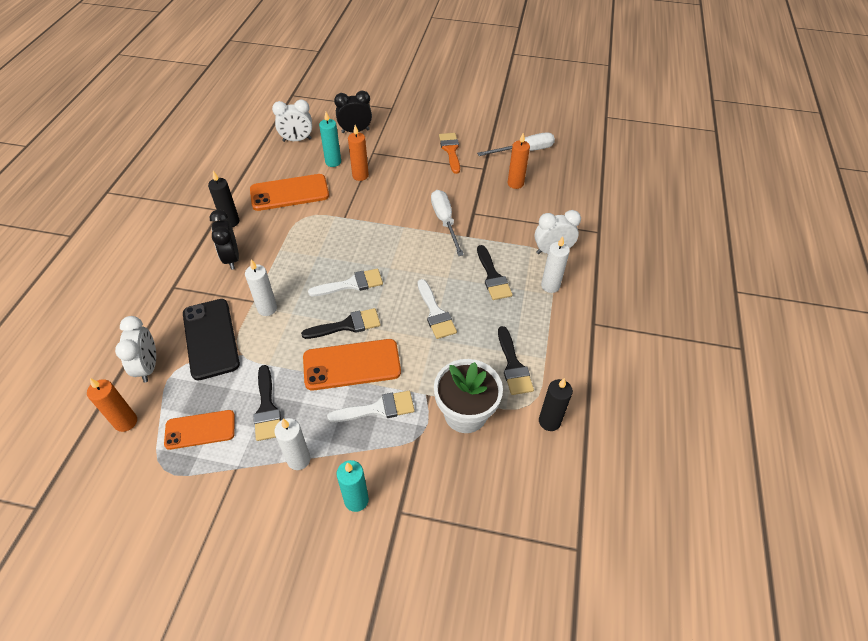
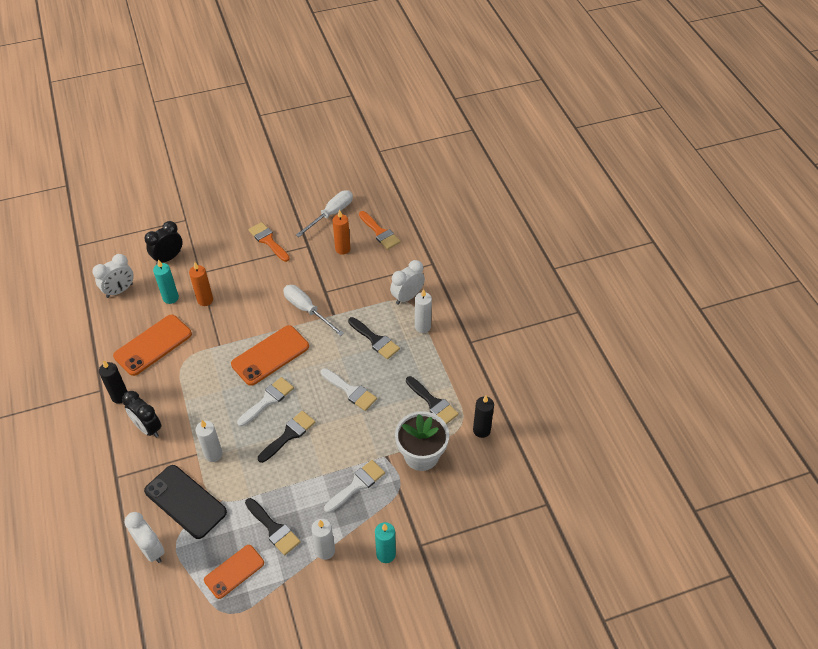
camera: 30 degrees left, 0 degrees up
orange candle [87,378,137,432] -> none
orange phone [303,339,401,391] -> orange phone moved to [231,325,309,386]
none -> orange brush [359,211,401,250]

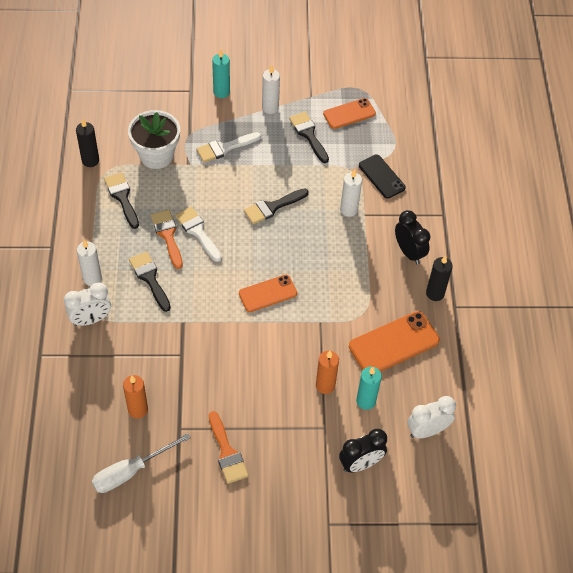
camera: 165 degrees left, 5 degrees up
white clock [124,512,165,563] -> none
black phone [144,465,227,539] -> black phone [359,154,406,198], size x0.65
orange phone [231,325,309,386] -> orange phone [239,275,297,312], size x0.65
white brush [237,377,294,427] -> none
white screwdriver [283,285,344,336] -> none
orange brush [359,211,401,250] -> orange brush moved to [151,210,183,269]

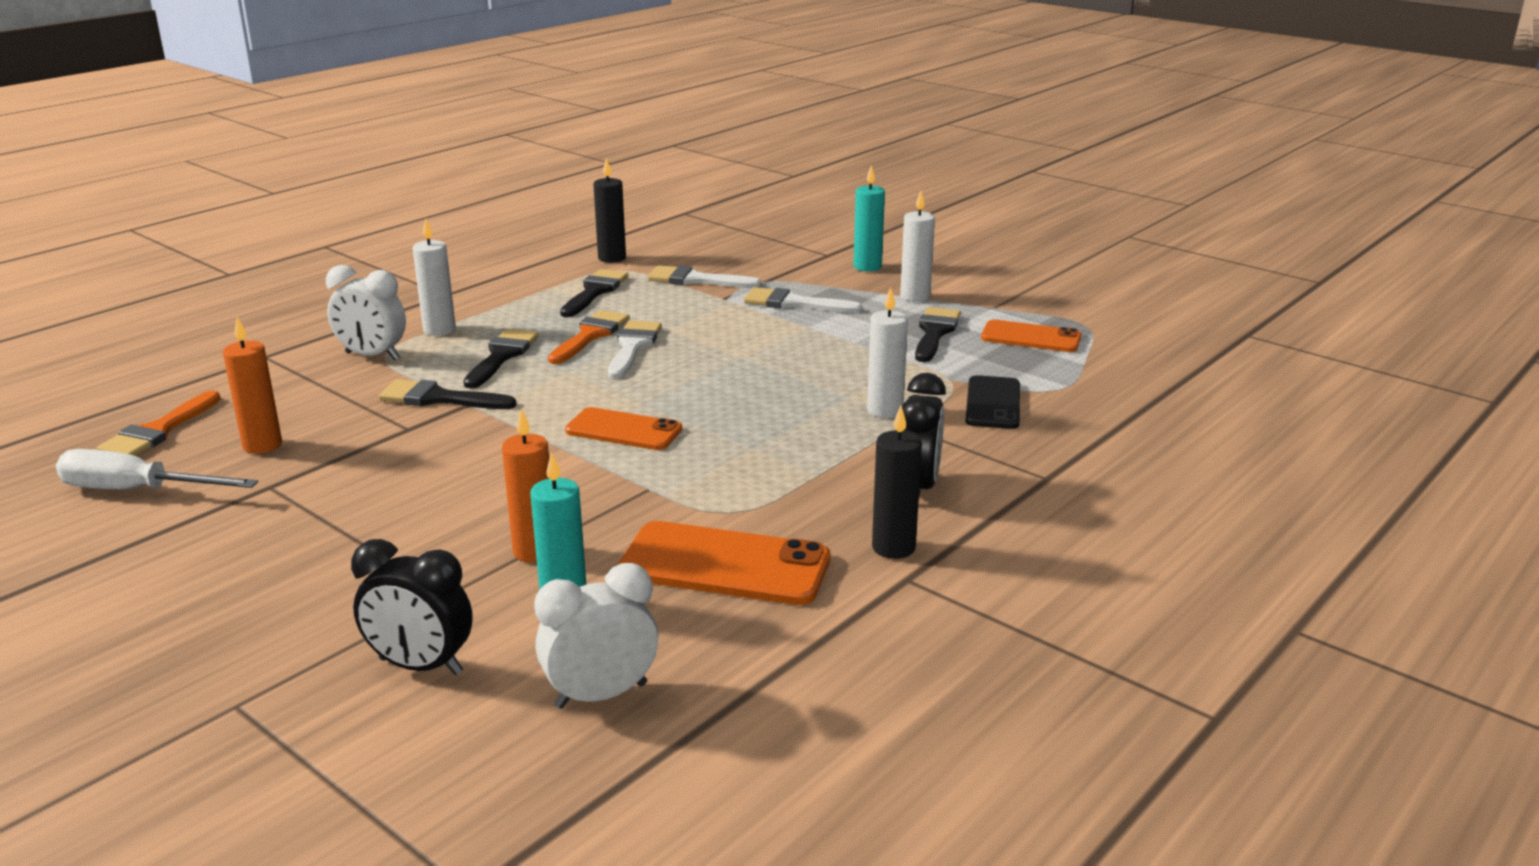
camera: 45 degrees right, 30 degrees down
white flower pot [128,110,180,169] -> white brush [648,265,761,288]
orange brush [209,411,249,484] -> orange brush moved to [97,390,221,456]
black brush [244,188,309,224] -> black brush moved to [378,379,516,409]
white clock [407,396,456,439] -> white clock turned 45 degrees counterclockwise [534,563,658,709]

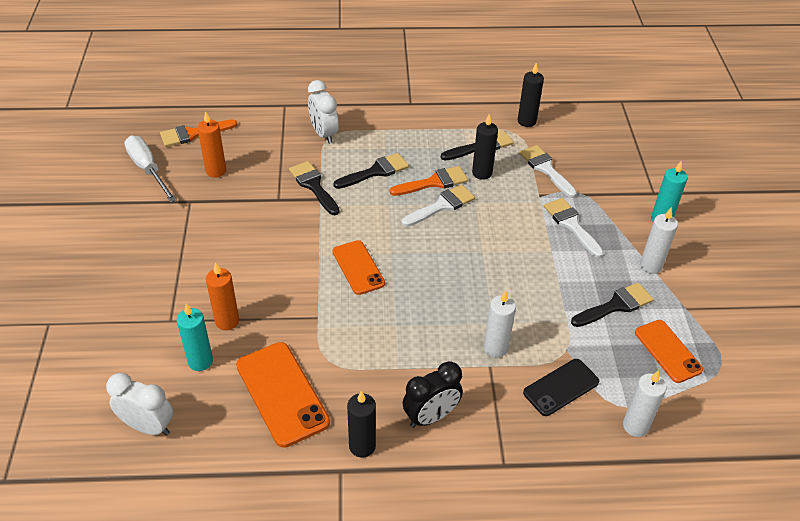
camera: 45 degrees right, 20 degrees up
black clock [351,539,472,675] -> none
white candle [413,219,456,336] -> white candle moved to [623,370,667,437]
none -> black candle [472,114,498,180]

